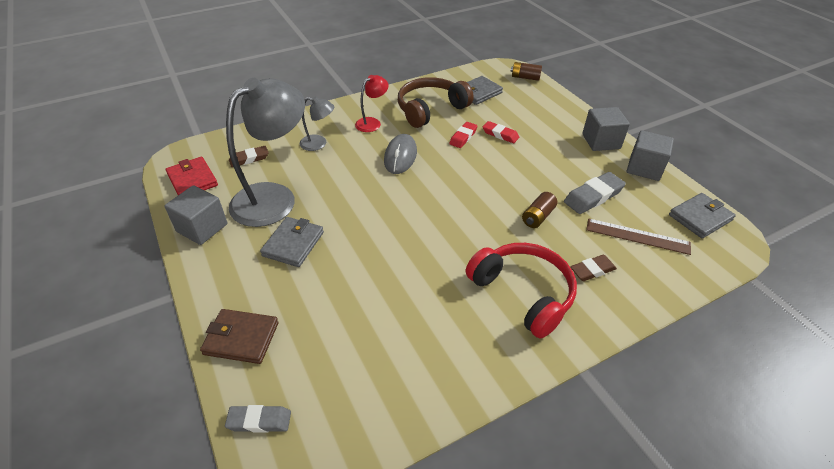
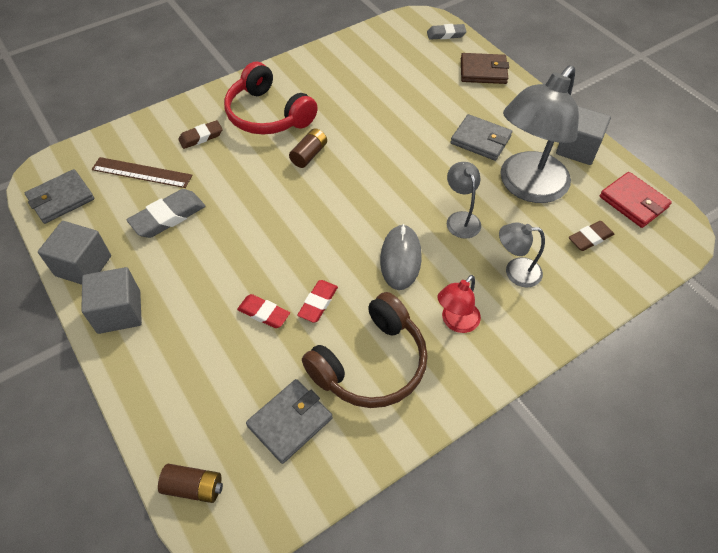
camera: 175 degrees right, 10 degrees up
grey wallet [260,217,324,267] -> grey wallet turned 75 degrees counterclockwise [451,114,512,161]
brown battery [522,192,557,228] -> brown battery moved to [289,128,327,168]
none -> grey lamp [447,162,481,239]

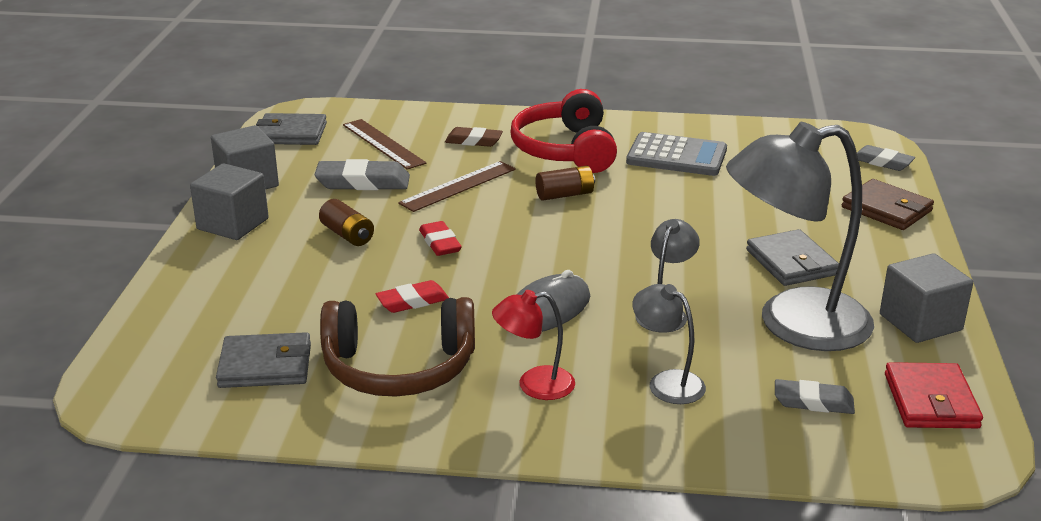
camera: 40 degrees right, 25 degrees down
brown battery [158,464,223,503] -> brown battery moved to [319,199,374,246]
red eraser [237,294,290,328] -> red eraser moved to [419,221,462,256]
brown eraser [569,221,614,251] -> grey eraser [775,379,855,414]
none -> brown ruler [398,161,516,212]
none -> grey calculator [626,132,727,176]

